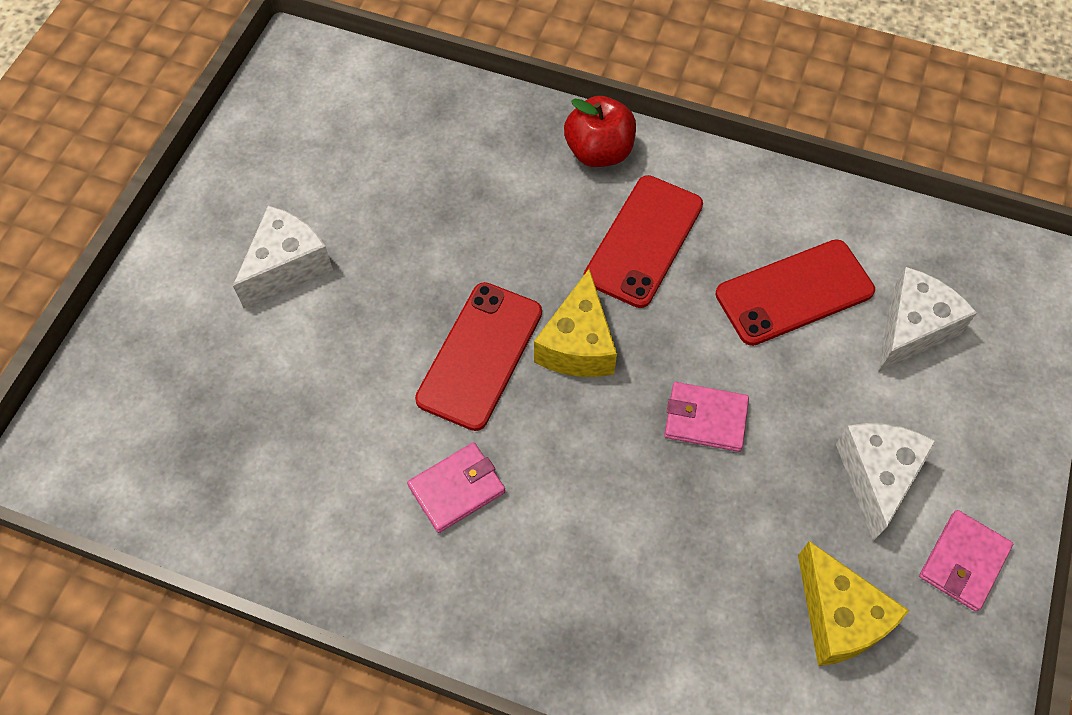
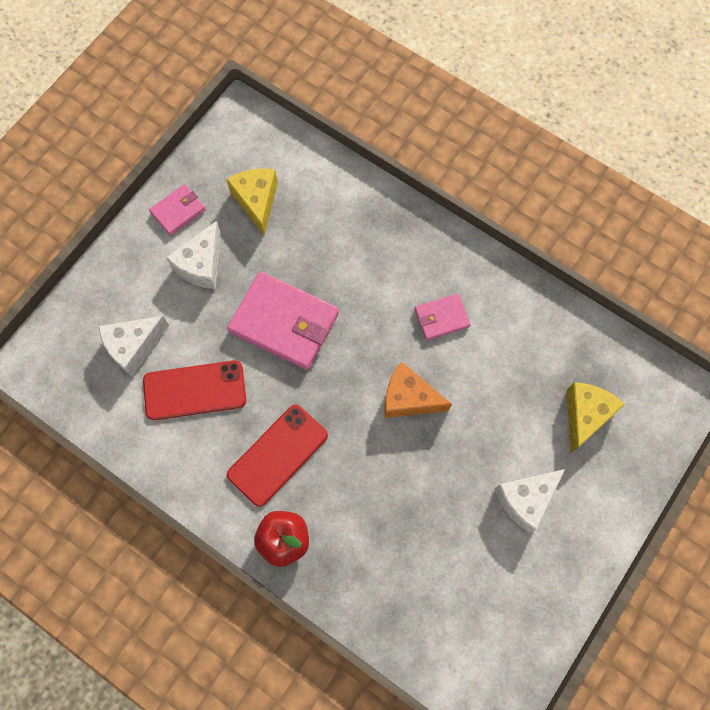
camera: 165 degrees left, 10 degrees up
red phone [415,282,542,431] -> orange cheese [384,362,452,418]
yellow cheese [534,269,617,377] -> yellow cheese moved to [567,382,625,453]
pink wallet [665,382,749,452] -> pink wallet [227,271,339,370], size x1.92

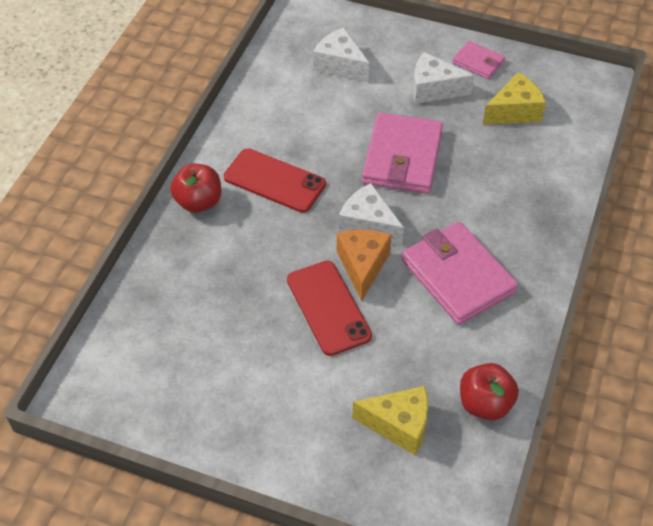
camera: 75 degrees right, 20 degrees down
red phone [143,360,246,420] -> red phone moved to [287,261,372,356]
pink wallet [415,294,471,340] -> pink wallet [402,222,518,325], size x1.92
white cheese [495,469,565,533] -> white cheese moved to [339,183,404,246]
none -> red apple [460,363,519,421]

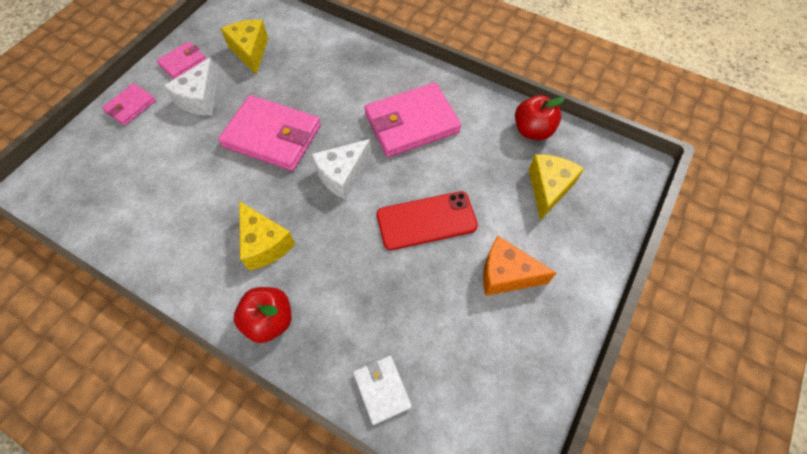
camera: 80 degrees left, 10 degrees up
red phone [224,148,326,213] -> yellow cheese [239,201,295,270]
white cheese [313,28,369,82] -> none
orange cheese [337,229,391,301] -> orange cheese moved to [483,236,557,296]
none -> pink wallet [102,83,156,125]
none -> white wallet [353,356,412,425]

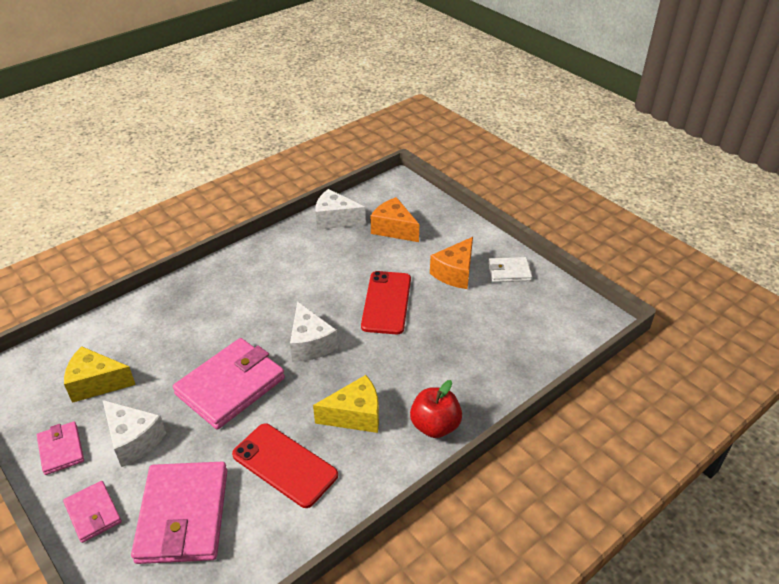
camera: 70 degrees left, 20 degrees down
white wallet [353,356,412,425] -> white wallet moved to [488,257,532,282]
pink wallet [364,82,461,157] -> pink wallet moved to [131,462,227,564]
red apple [515,95,564,140] -> white cheese [315,189,366,230]
yellow cheese [529,154,584,221] -> orange cheese [370,197,419,242]
none -> red phone [232,423,338,508]

